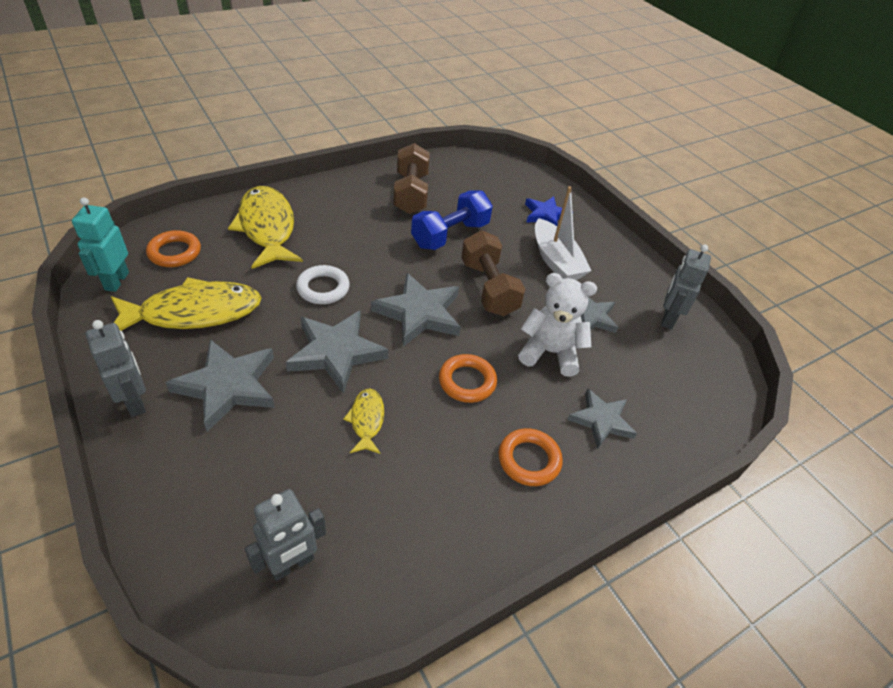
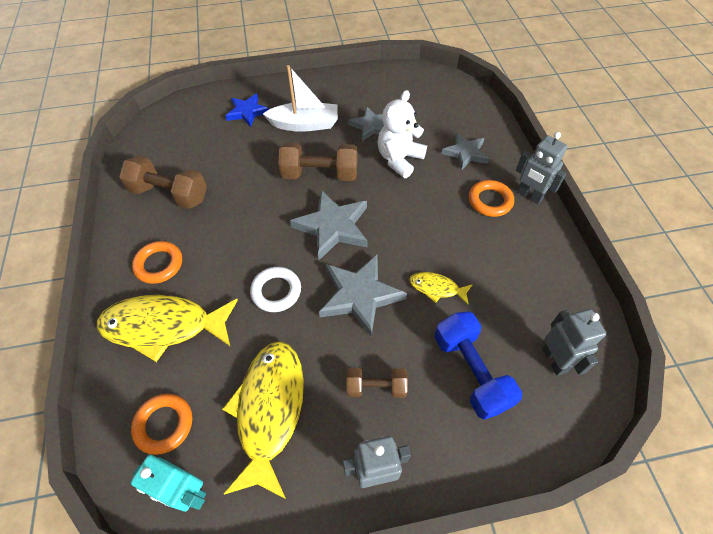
camera: 65 degrees left, 10 degrees up
grey star [165,339,275,432] -> brown dumbbell [346,368,408,398]
blue dumbbell [411,190,493,250] -> blue dumbbell moved to [434,311,522,420]
orange ring [439,354,497,403] -> orange ring moved to [132,241,182,284]
grey robot [661,244,711,329] -> grey robot moved to [516,132,568,204]

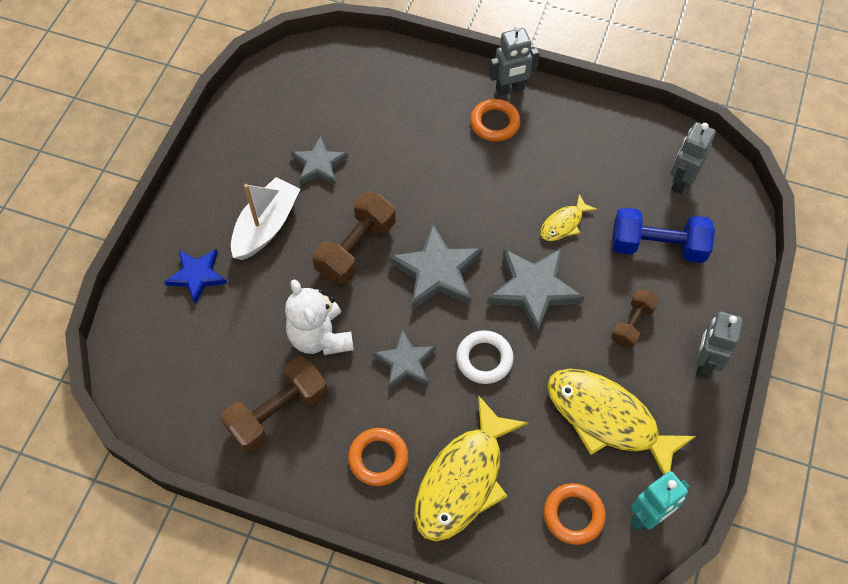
camera: 60 degrees left, 5 degrees up
white teddy bear [378,90,427,178] -> white teddy bear moved to [285,279,354,355]
grey star [441,133,489,170] -> grey star moved to [373,329,436,389]
grey robot [542,309,606,376] -> grey robot turned 75 degrees counterclockwise [671,122,716,194]

